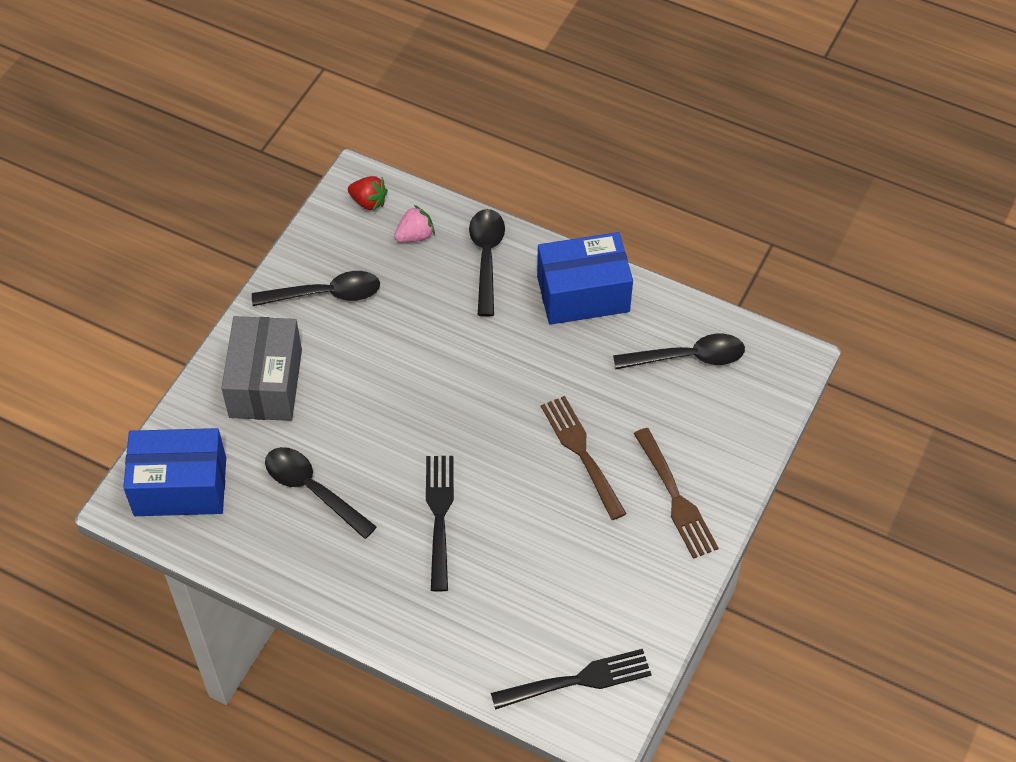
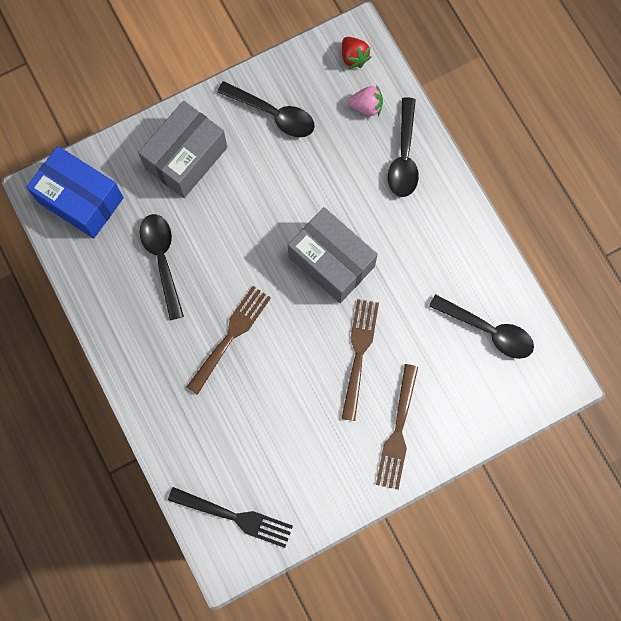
camera: 35 degrees right, 20 degrees up
black fork [426,456,454,592] -> brown fork [187,286,271,395]
black spoon [469,209,505,317] -> black spoon turned 150 degrees clockwise [388,97,419,197]
blue box [537,232,633,325] -> none
none -> grey box [288,207,378,303]

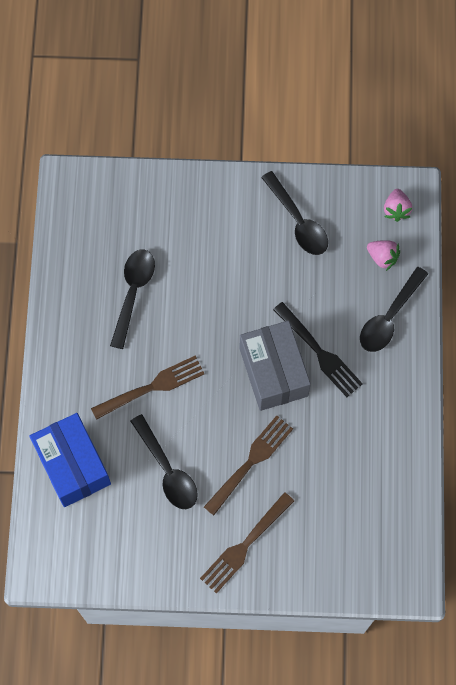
camera: 30 degrees right, 5 degrees down
blue box [26,146,124,238] -> blue box moved to [30,413,111,507]
grey box [138,101,227,198] -> none
black fork [168,487,293,548] -> black fork moved to [273,302,363,397]
red strawberry [342,37,371,69] -> pink strawberry [384,189,412,222]
black spoon [429,294,534,359] -> black spoon moved to [130,414,198,509]

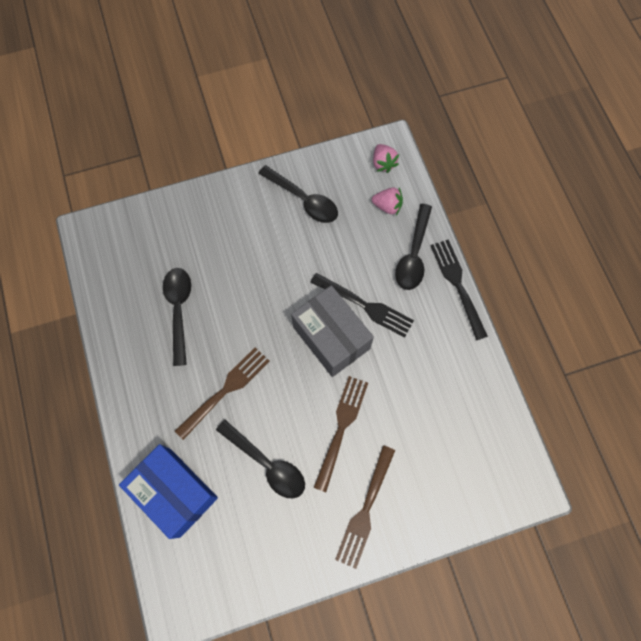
camera: 20 degrees left, 0 degrees up
none -> black fork [430,239,488,340]

